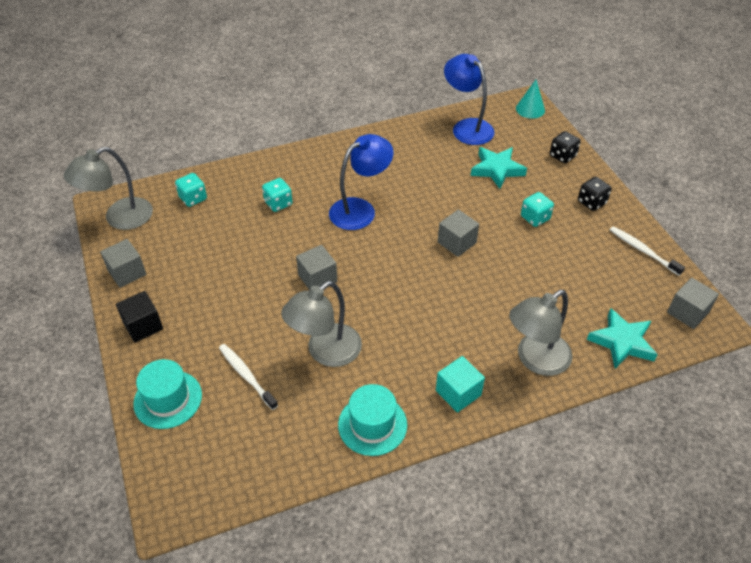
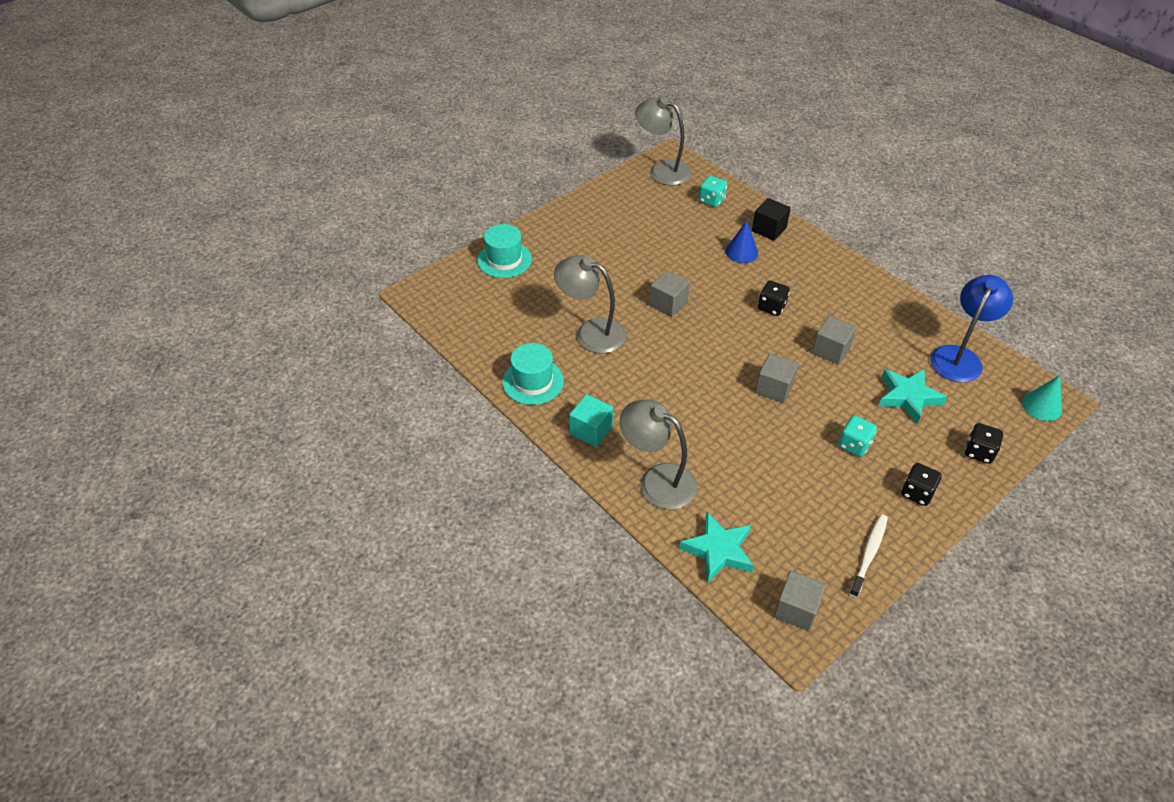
camera: 70 degrees right, 0 degrees up
grey cube [100,239,146,288] -> grey cube moved to [812,316,856,365]
black cube [116,291,163,343] -> black cube moved to [752,198,791,241]
white toothbrush [219,344,278,410] -> none
turquoise dice [262,178,293,212] -> blue cone [725,221,758,263]
blue lamp [329,134,394,230] -> black dice [758,280,790,316]

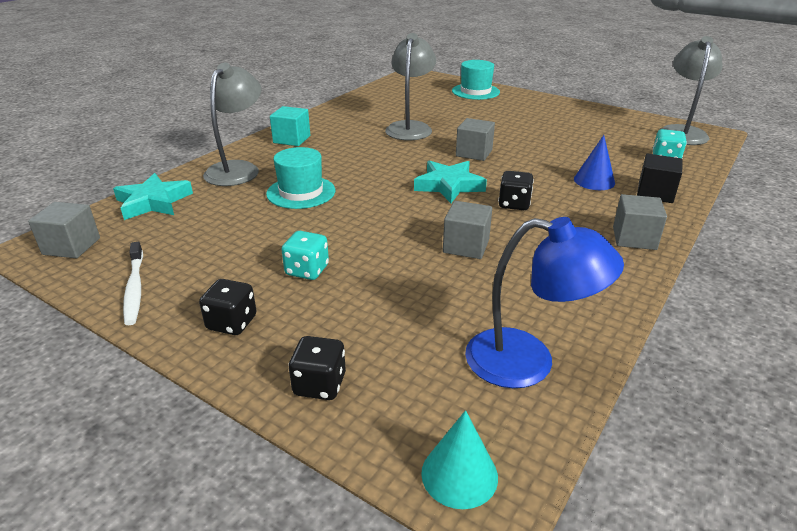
camera: 75 degrees right, 15 degrees down
turquoise hat [502,343,564,405] -> turquoise hat moved to [266,147,335,209]
grey cube [755,353,799,403] -> grey cube moved to [613,194,667,250]
white toothbrush [849,514,888,598] -> white toothbrush turned 60 degrees clockwise [123,242,143,325]
turquoise star [879,369,947,424] -> turquoise star moved to [414,160,487,203]

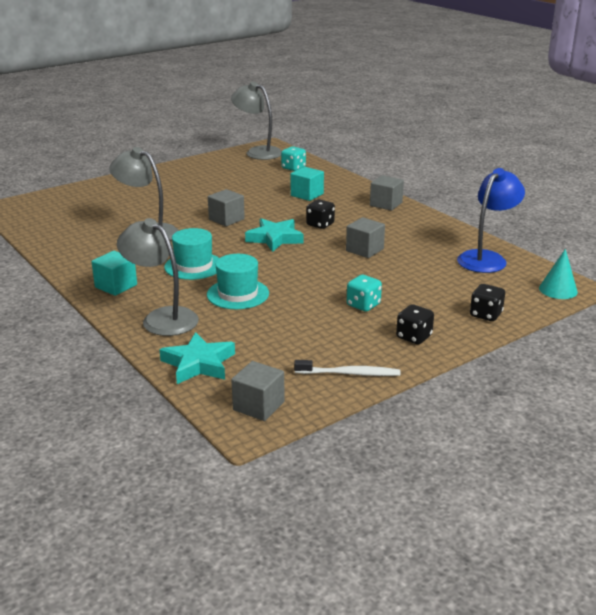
camera: 70 degrees left, 5 degrees down
turquoise hat [452,60,500,100] -> turquoise hat moved to [164,228,219,280]
blue cone [574,135,615,190] -> turquoise cube [291,167,324,201]
black cube [637,154,682,203] -> none

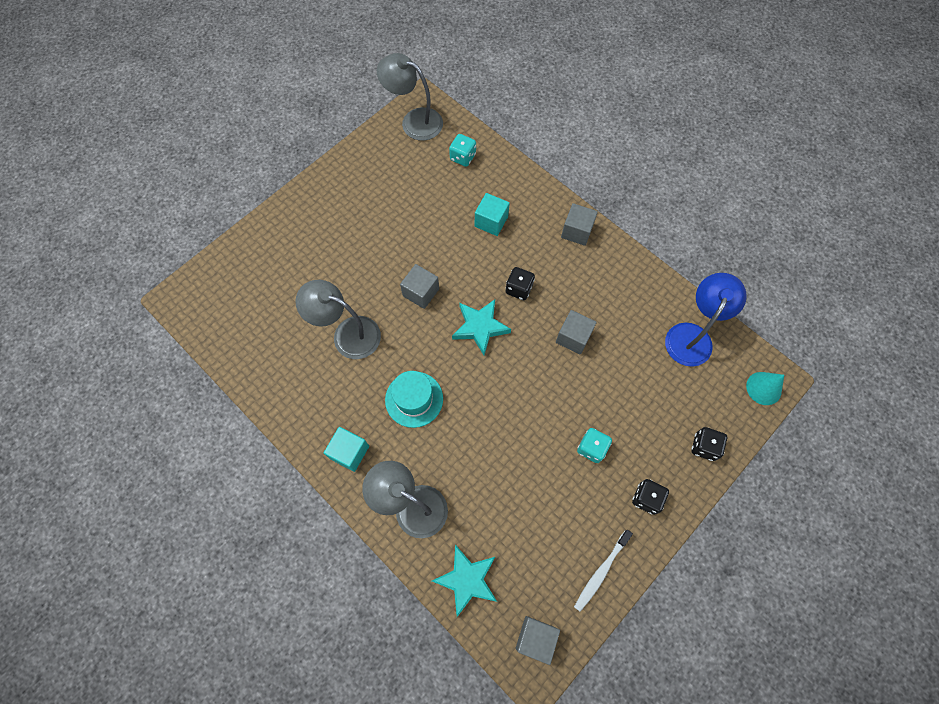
camera: 10 degrees left, 40 degrees up
turquoise hat [207,254,269,309] -> none
white toothbrush [294,360,400,376] -> white toothbrush turned 135 degrees clockwise [574,530,633,612]

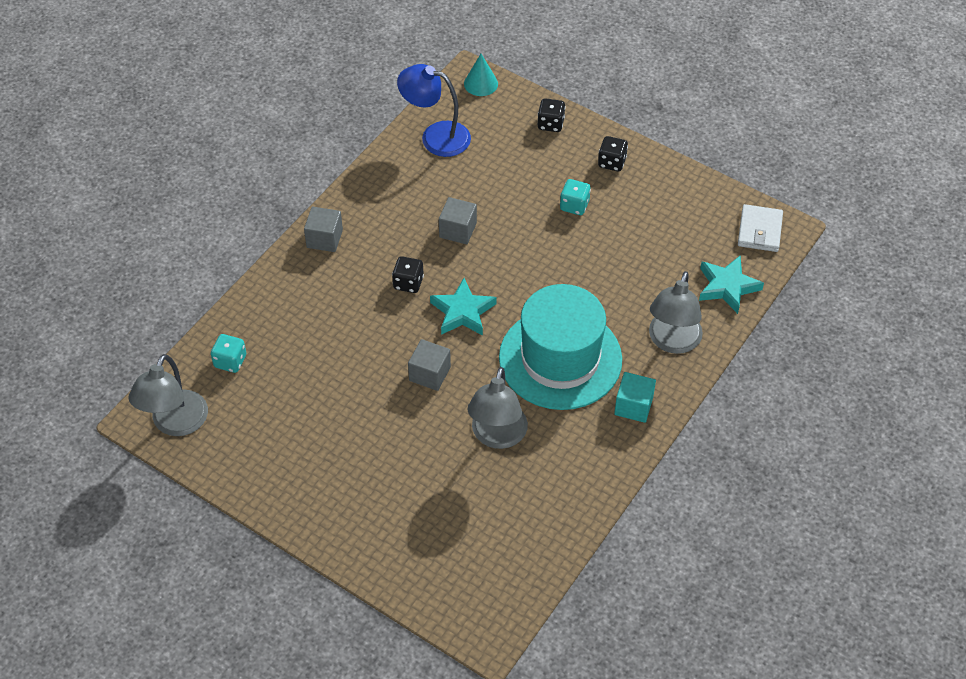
camera: 100 degrees left, 15 degrees down
turquoise hat [385,371,443,428] -> turquoise hat [499,284,622,410], size x1.91
turquoise cube [475,193,510,236] -> none
grey cube [516,616,560,665] -> white wallet [738,204,783,252]
white toothbrush [574,530,633,612] -> none

